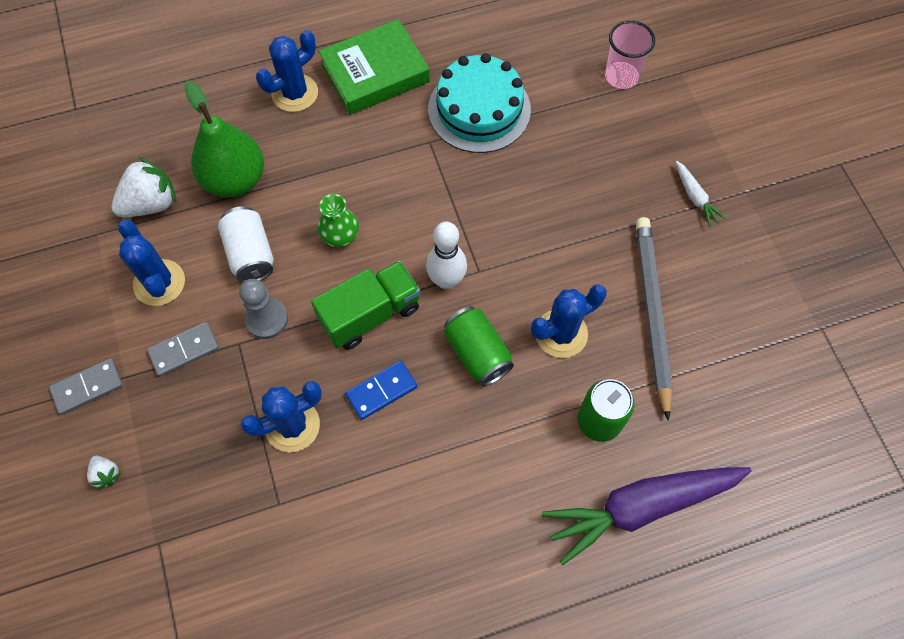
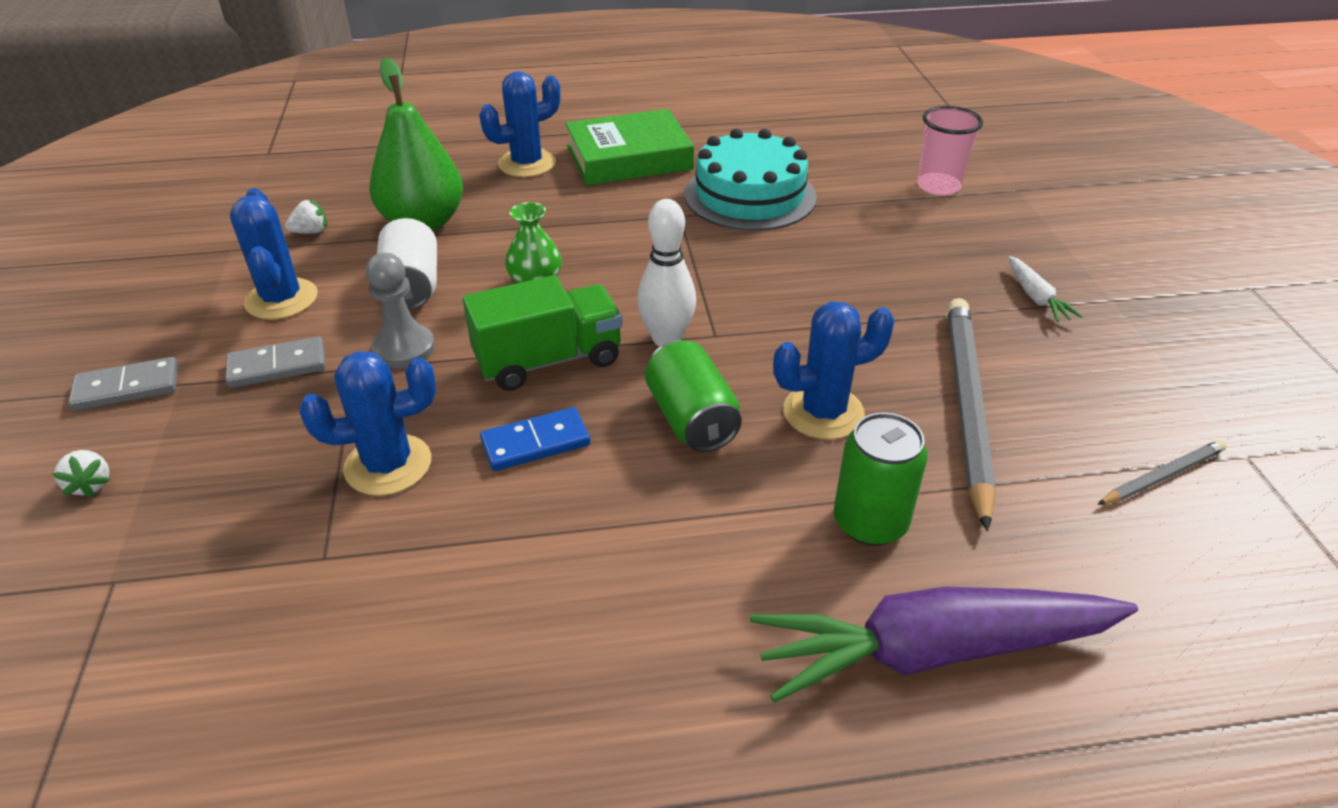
camera: 10 degrees right, 25 degrees down
white strawberry [112,157,176,217] -> white strawberry [285,200,327,233], size x0.49
none -> grey pencil [1097,440,1227,505]

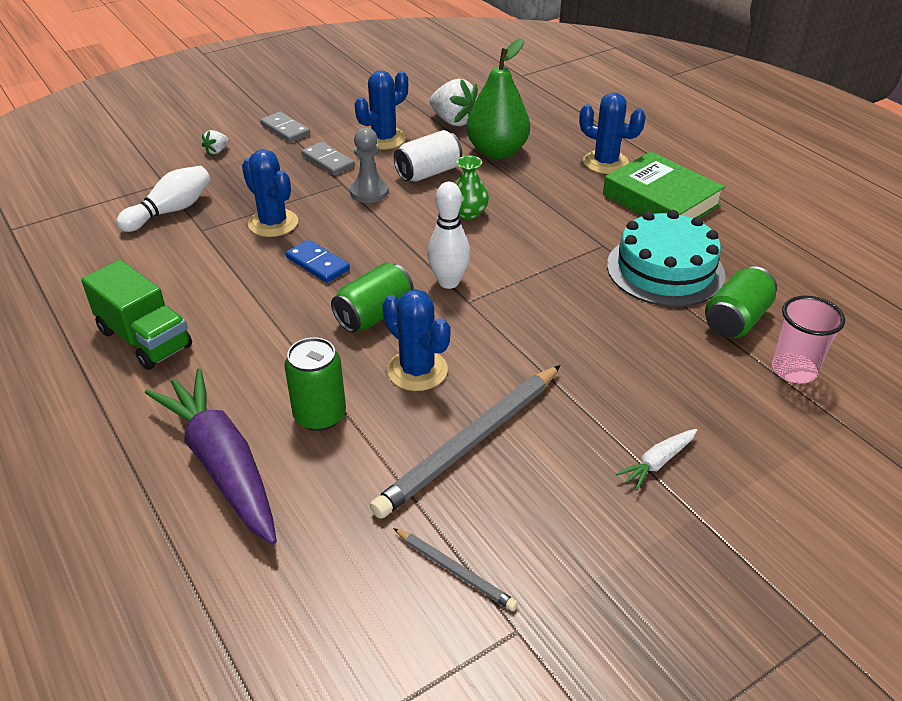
camera: 65 degrees right, 0 degrees up
white strawberry [285,200,327,233] -> white strawberry [430,79,478,126], size x2.03
green truck [463,275,622,391] -> green truck moved to [81,260,192,370]
grey pencil [948,298,996,531] -> grey pencil turned 150 degrees clockwise [370,365,561,519]
none -> white bowling pin [116,166,211,232]
none -> green can [705,266,777,338]

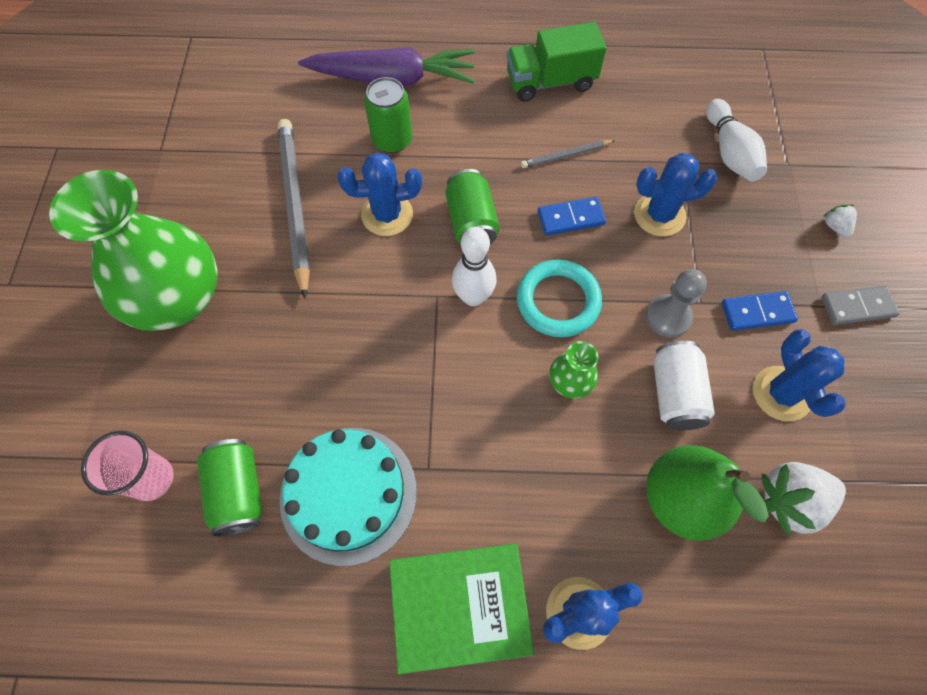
camera: 125 degrees right, 25 degrees up
grey domino [301,142,355,175] -> blue domino [722,291,798,331]
grey pencil [393,528,518,611] -> grey pencil moved to [521,140,616,168]
white carrot [616,429,697,491] -> green vase [49,170,218,331]
none -> turquoise ring [517,259,602,337]

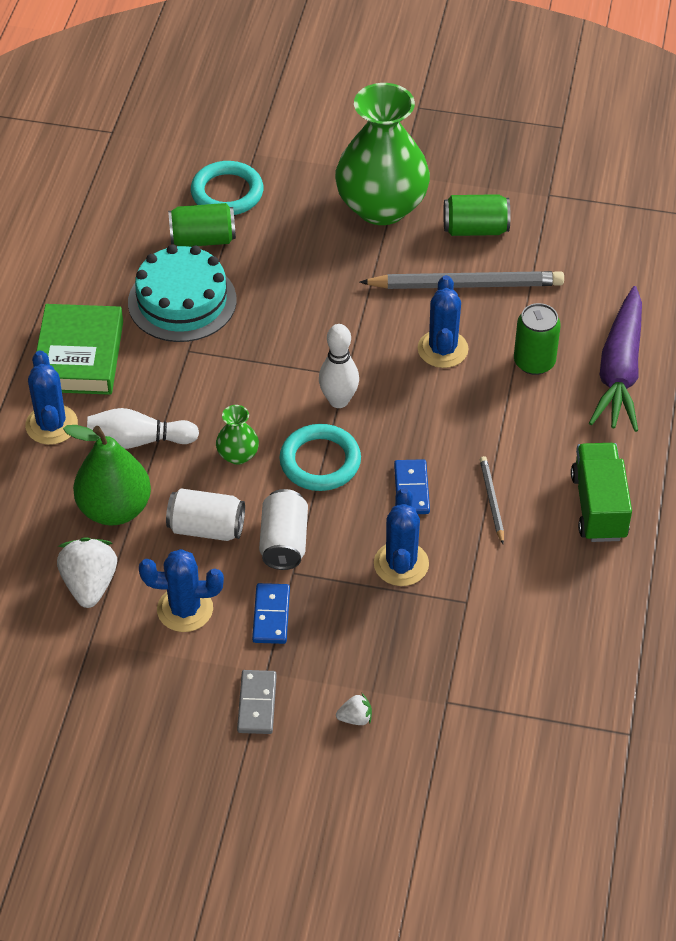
camera: 100 degrees right, 15 degrees down
pink cup [81,431,174,501] -> turquoise ring [191,161,263,215]
green can [446,169,500,244] -> green can moved to [443,194,510,236]
grey pawn [646,269,707,338] -> white can [259,489,308,570]
white bowling pin [706,99,767,181] -> white bowling pin moved to [87,408,199,449]

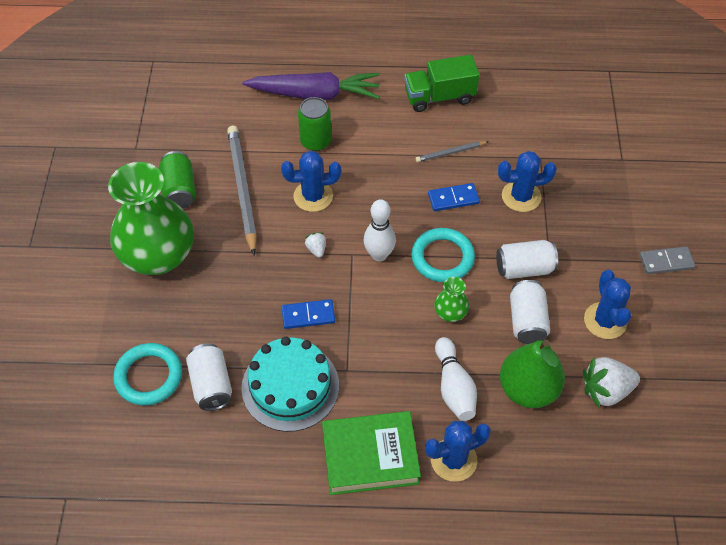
camera: 100 degrees left, 5 degrees up
green can [168,203,236,247] -> white can [186,343,232,411]
blue domino [252,583,290,644] -> blue domino moved to [281,299,335,329]
white strawberry [336,693,372,725] -> white strawberry moved to [305,232,326,258]

